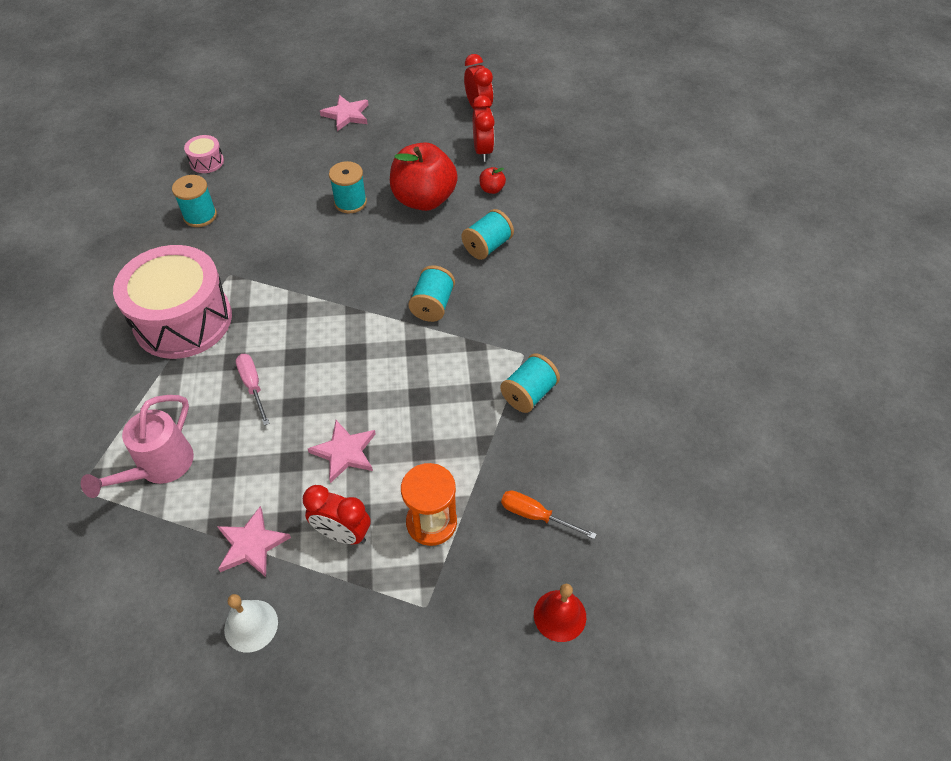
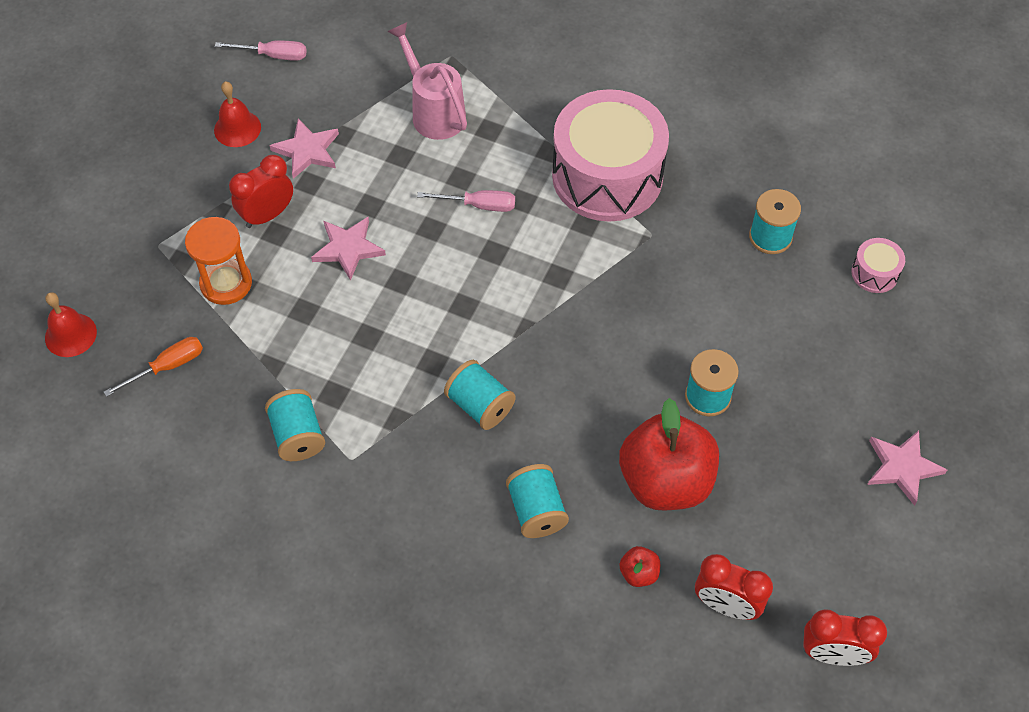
camera: 120 degrees right, 5 degrees up
white bell [224,594,278,653] -> red bell [214,82,261,147]
none -> pink screwdriver [215,40,307,61]

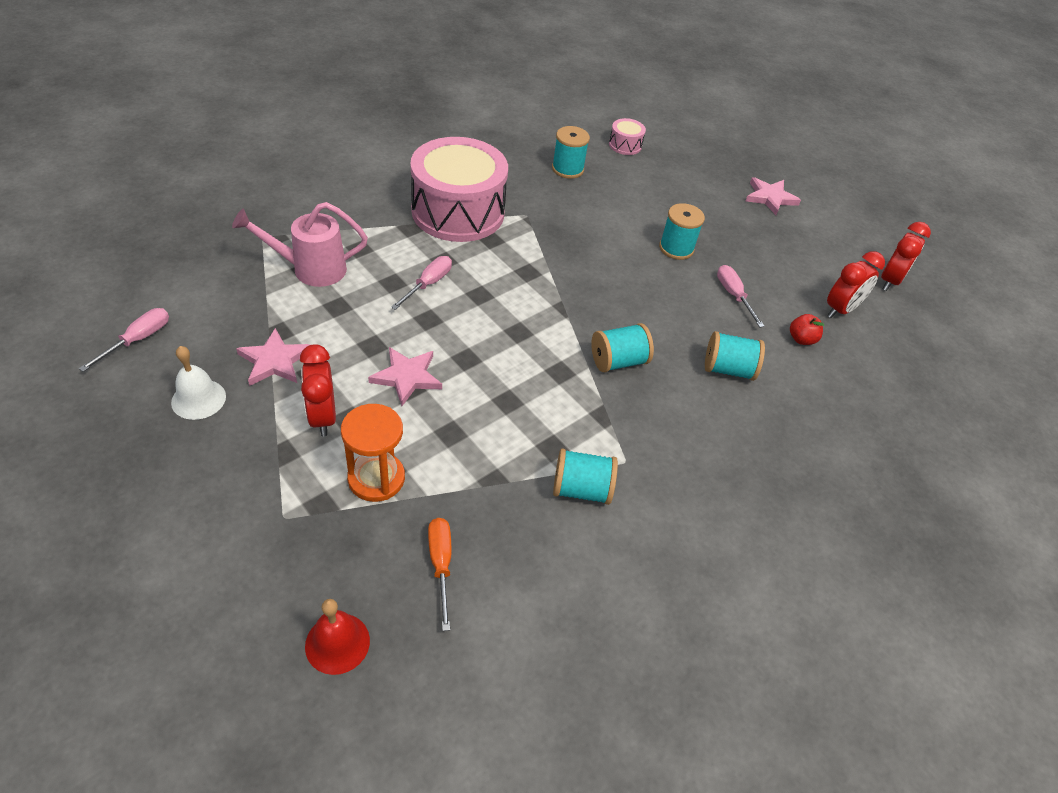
camera: 70 degrees left, 10 degrees down
red bell [214,82,261,147] -> white bell [171,346,226,420]
red apple [619,398,719,511] -> pink screwdriver [717,265,765,327]

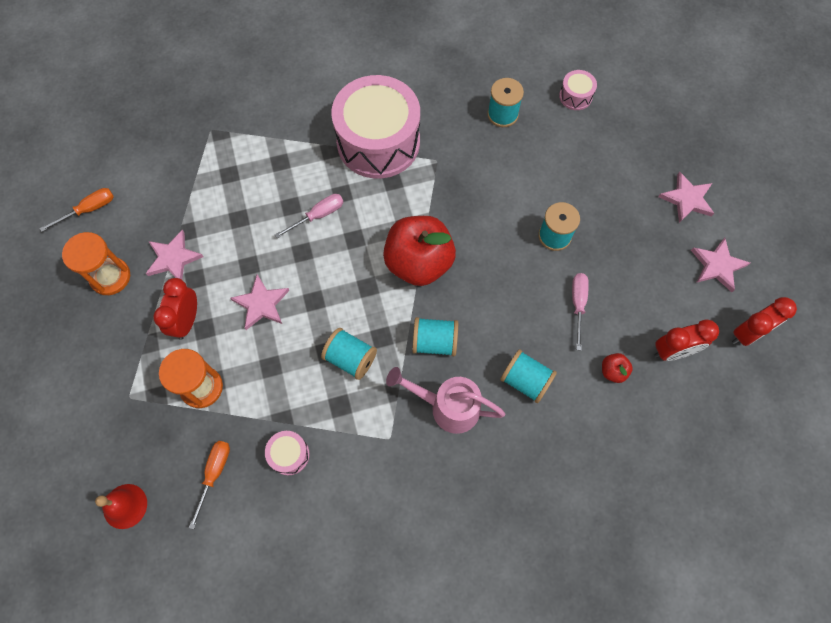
camera: 30 degrees right, 20 degrees up
pink screwdriver [79,308,169,372] -> orange screwdriver [40,188,114,232]
white bell [171,346,226,420] -> orange hourglass [62,232,130,295]
pink watering can [232,202,368,287] -> pink watering can moved to [386,367,505,434]
turquoise spool [553,448,618,505] -> turquoise spool moved to [321,328,377,380]
none -> pink drum [265,431,310,475]
none -> red apple [383,216,456,286]
none -> pink star [691,238,750,292]

